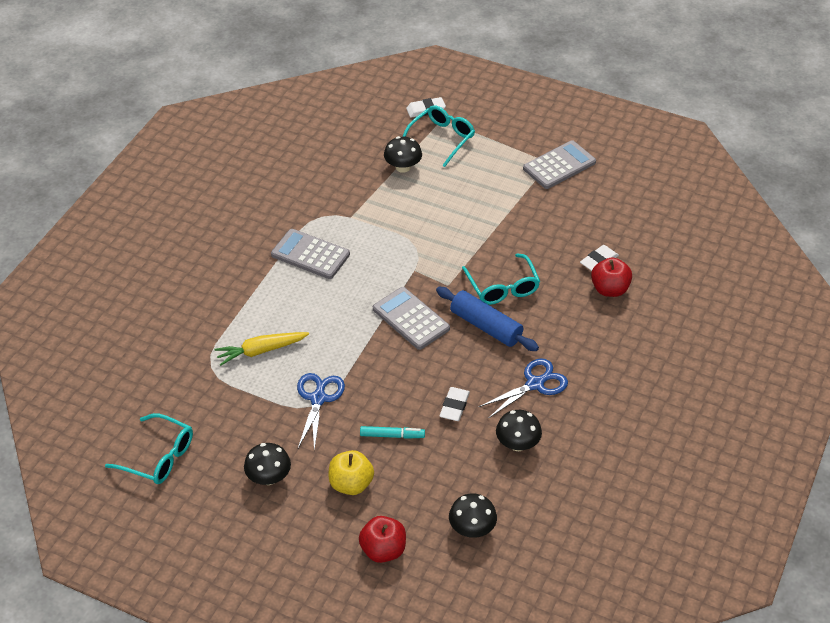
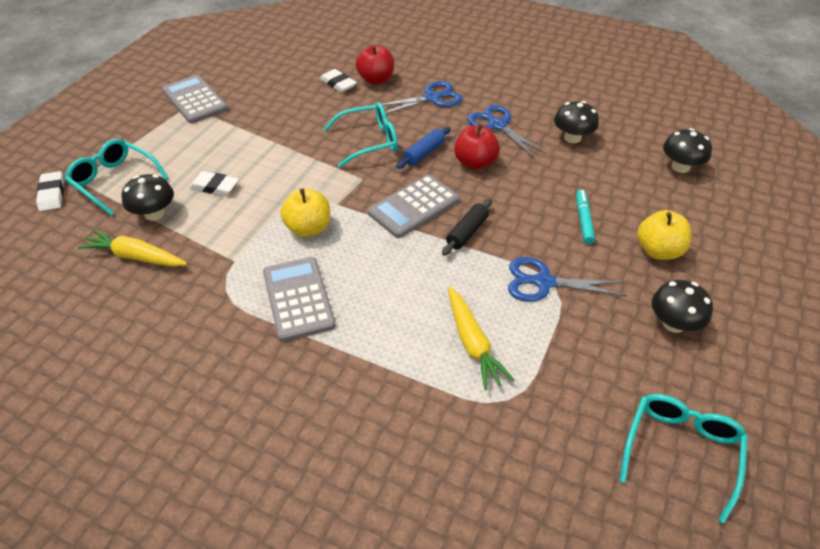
camera: 90 degrees left, 0 degrees up
grey calculator [271,229,350,279] -> grey calculator turned 135 degrees clockwise [263,257,336,342]
red apple [359,516,406,563] -> red apple moved to [454,124,500,170]
blue rolling pin [436,287,539,351] -> blue rolling pin [396,127,451,169], size x0.62
white eraser [439,387,470,421] -> white eraser moved to [189,171,239,196]
none -> yellow carrot [78,230,187,267]
none -> yellow apple [280,189,330,237]
none -> blue scissors [382,81,463,114]
none -> black rolling pin [442,199,492,256]

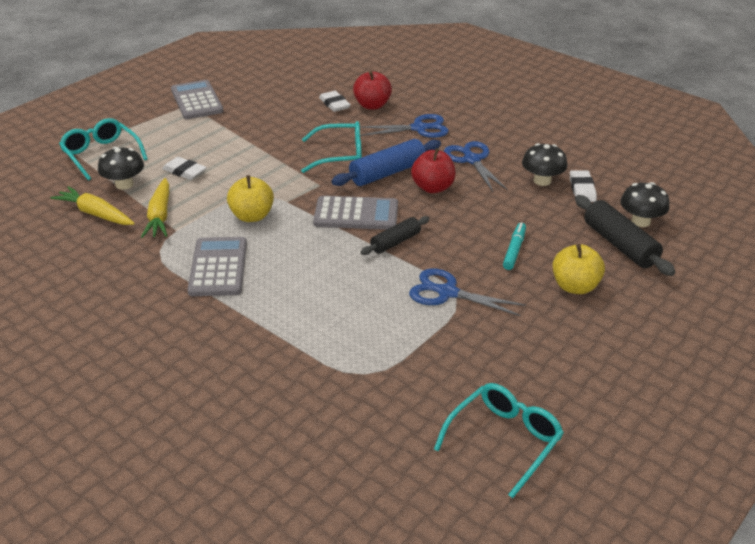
camera: 15 degrees right, 10 degrees down
white eraser [36,171,64,211] -> white eraser moved to [570,170,597,202]
grey calculator [368,174,460,238] -> grey calculator turned 150 degrees counterclockwise [313,196,398,230]
blue rolling pin [396,127,451,169] -> blue rolling pin [331,139,441,186], size x1.61
yellow carrot [448,287,514,390] -> yellow carrot moved to [141,178,169,238]
black mushroom [652,280,713,333] -> none
none -> black rolling pin [575,195,675,276]

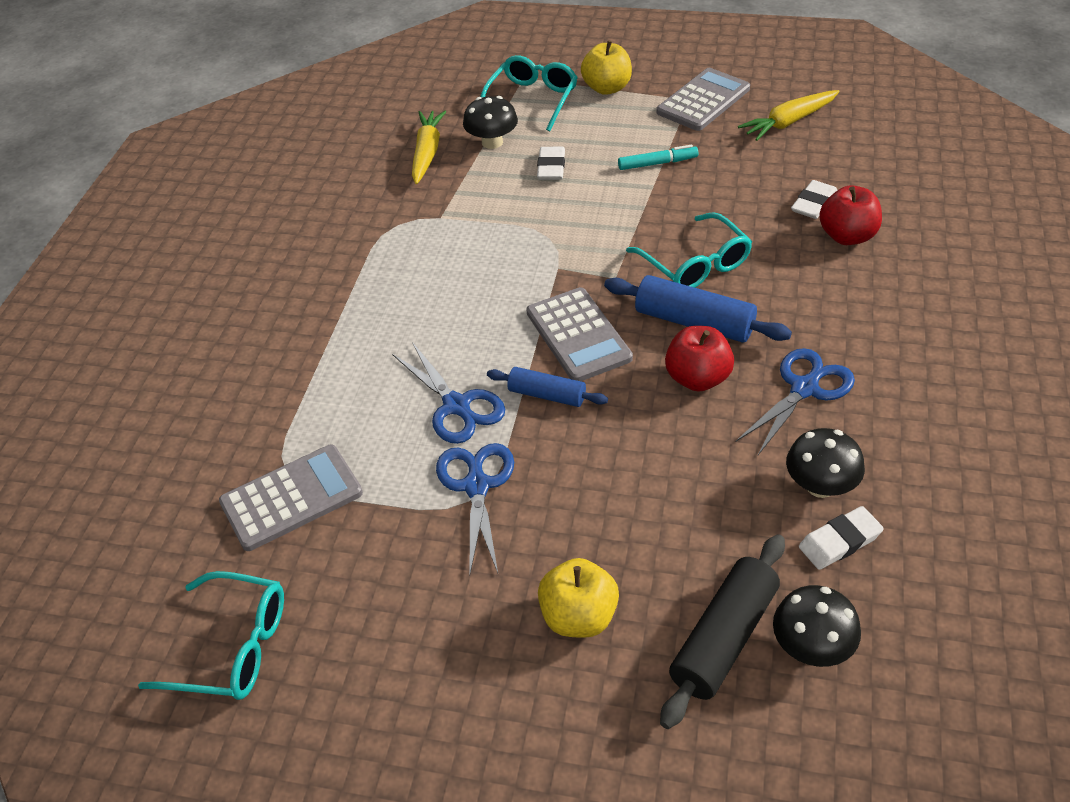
camera: 65 degrees right, 10 degrees up
yellow carrot [141,178,169,238] -> yellow carrot moved to [738,90,839,141]
grey calculator [187,237,247,296] -> grey calculator moved to [219,445,363,551]
yellow apple [227,175,274,222] -> yellow apple moved to [581,40,632,95]
blue scissors [360,114,449,138] -> blue scissors moved to [392,342,505,444]
black rolling pin [360,216,430,255] -> blue rolling pin [487,367,608,407]
turquoise marker [503,222,526,270] -> turquoise marker moved to [618,145,698,170]

